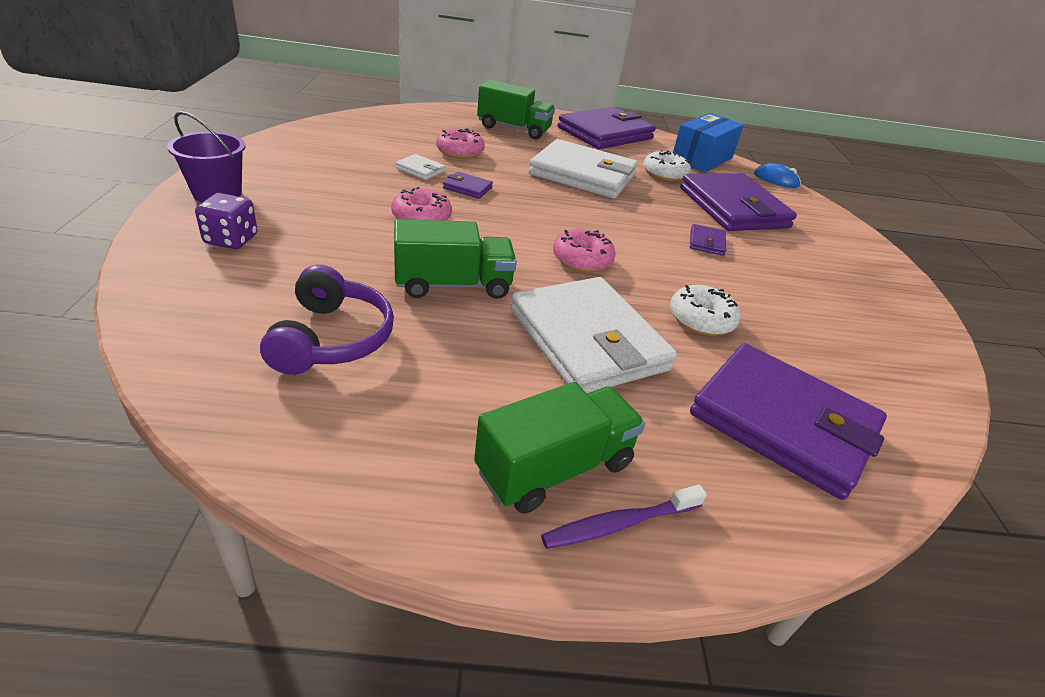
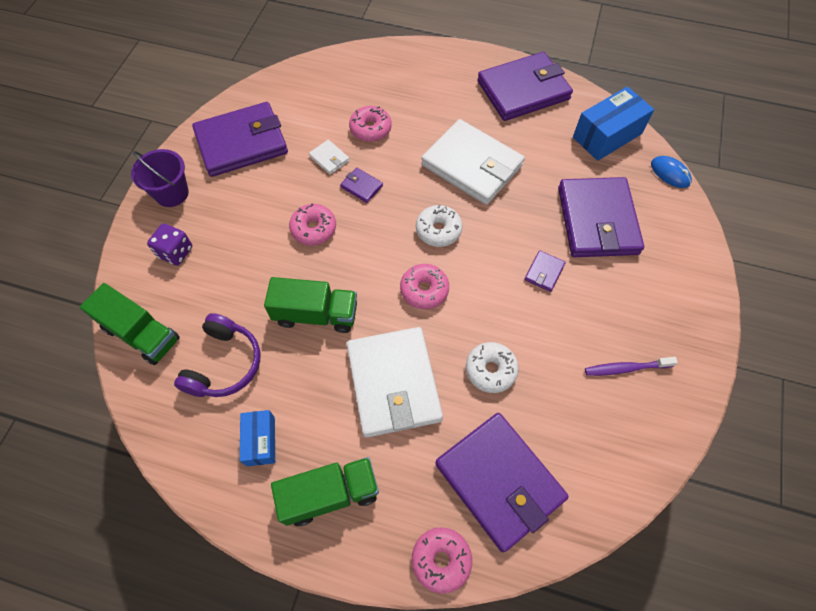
camera: 20 degrees right, 25 degrees up
green truck [477,80,555,139] -> green truck moved to [80,283,180,365]
purple toothbrush [541,485,707,549] -> purple toothbrush moved to [585,357,678,376]
white donut [643,150,691,182] -> white donut moved to [416,205,463,247]
none -> purple wallet [192,102,288,177]
none -> blue box [240,410,275,466]
none -> pink donut [412,527,472,594]

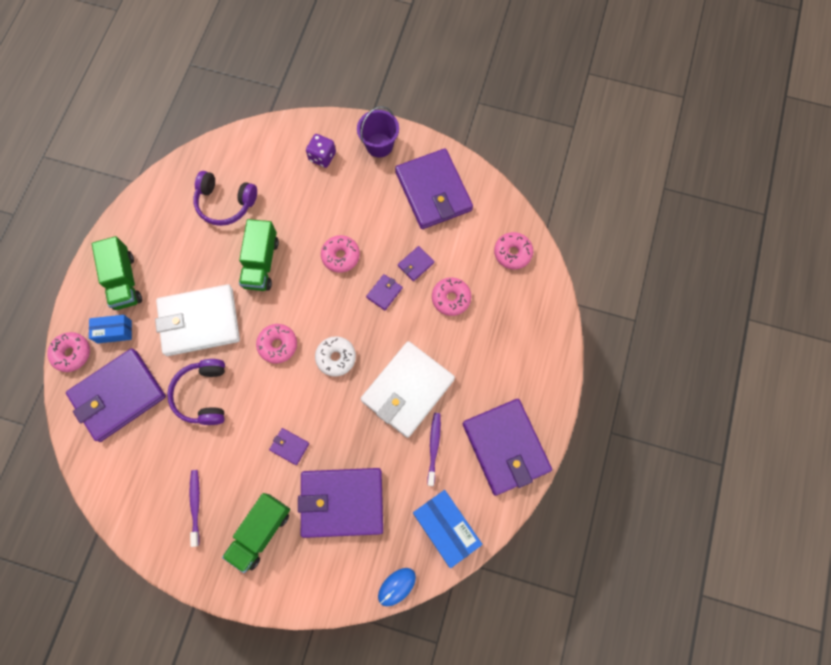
camera: 90 degrees right, 10 degrees up
green truck [80,283,180,365] -> green truck moved to [222,493,290,573]
blue box [240,410,275,466] -> blue box moved to [89,315,132,343]
white wallet [309,140,350,175] -> purple wallet [398,246,435,281]
white donut [466,342,519,393] -> purple headphones [167,359,225,425]
none -> purple toothbrush [427,413,441,486]
none -> pink donut [494,232,533,269]

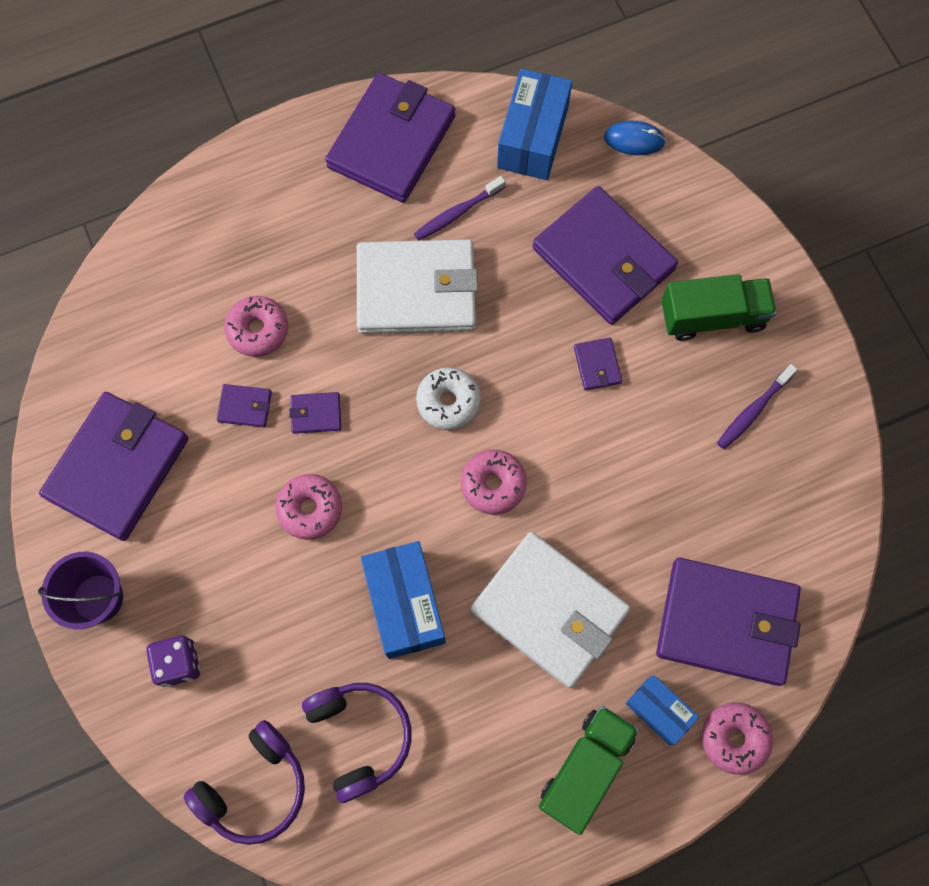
camera: 130 degrees left, 0 degrees up
purple headphones [167,359,225,425] -> purple headphones moved to [184,720,305,845]
green truck [239,219,279,291] -> blue box [361,541,446,659]
pink donut [494,232,533,269] -> none

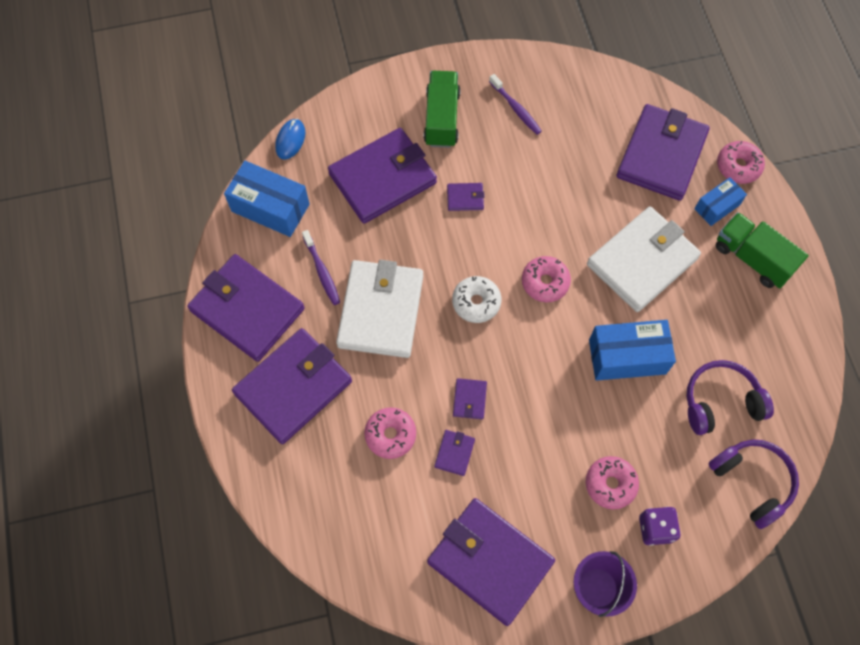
camera: 80 degrees left, 5 degrees down
pink donut [275,474,342,540] -> pink donut moved to [586,456,639,510]
none -> purple wallet [232,328,352,444]

